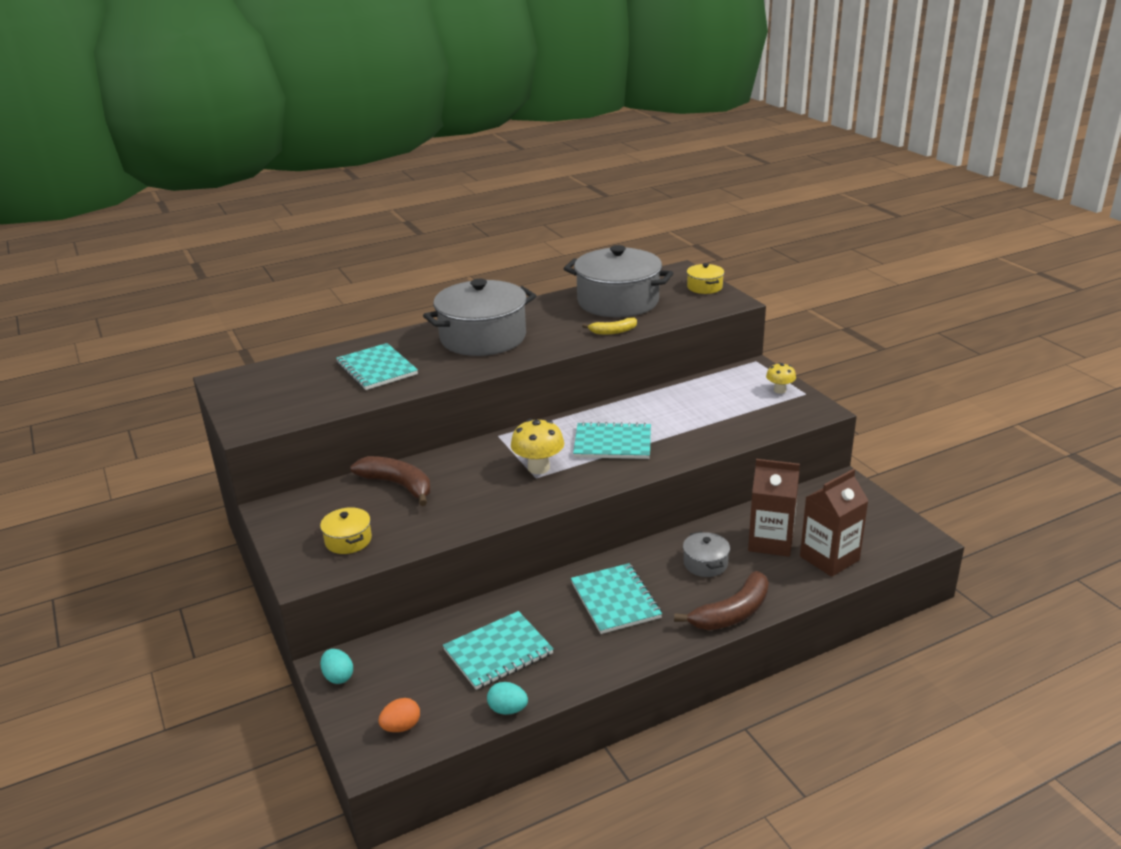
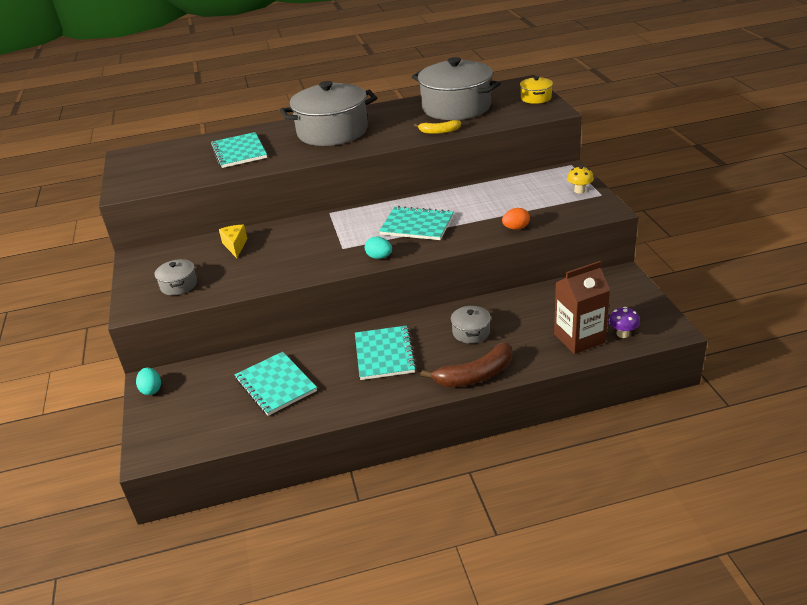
camera: 15 degrees right, 5 degrees up
yellow pot [320,507,372,554] -> grey pot [154,259,197,295]
brown banana [350,456,431,506] -> yellow cheese [219,225,247,258]
orange egg [378,698,420,732] -> orange egg moved to [502,208,530,230]
turquoise notebook [443,611,554,690] -> turquoise notebook turned 75 degrees clockwise [235,352,317,416]
turquoise egg [487,682,528,715] -> turquoise egg moved to [365,237,392,259]
yellow mushroom [511,419,564,474] -> none
brown carton [748,459,800,557] -> none
none -> purple mushroom [609,307,640,338]

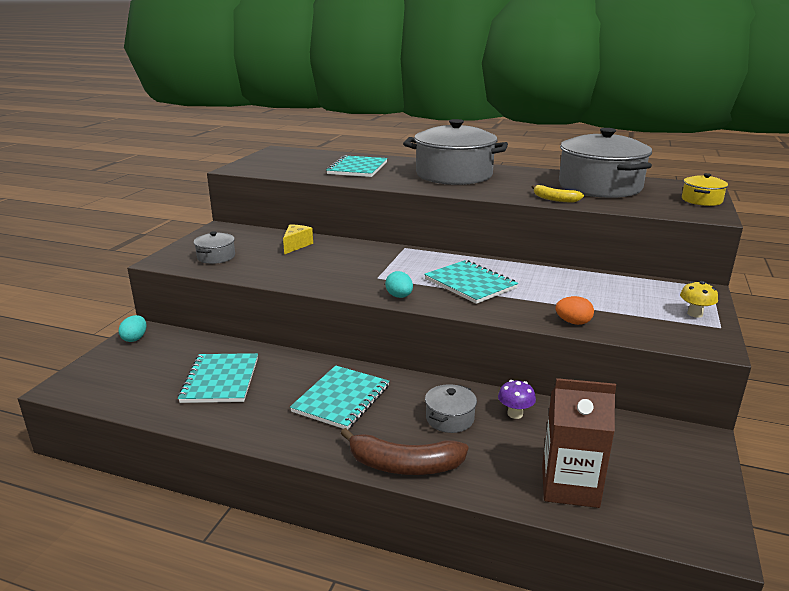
camera: 30 degrees right, 10 degrees down
purple mushroom [609,307,640,338] -> purple mushroom moved to [498,380,536,419]

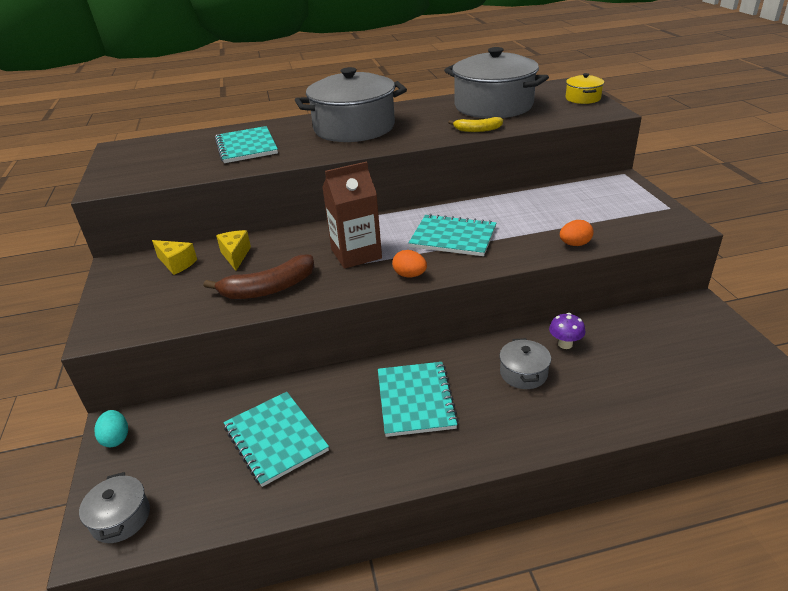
camera: 30 degrees left, 10 degrees up
grey pot [194,231,235,264] -> grey pot moved to [79,472,150,543]
brown banana [340,428,468,475] -> brown banana moved to [203,255,315,299]
turquoise egg [385,271,413,298] -> orange egg [392,250,427,277]
brown carton [542,378,616,508] -> brown carton moved to [322,161,382,269]
yellow mushroom [680,281,718,318] -> none
none -> yellow cheese [152,240,197,275]

